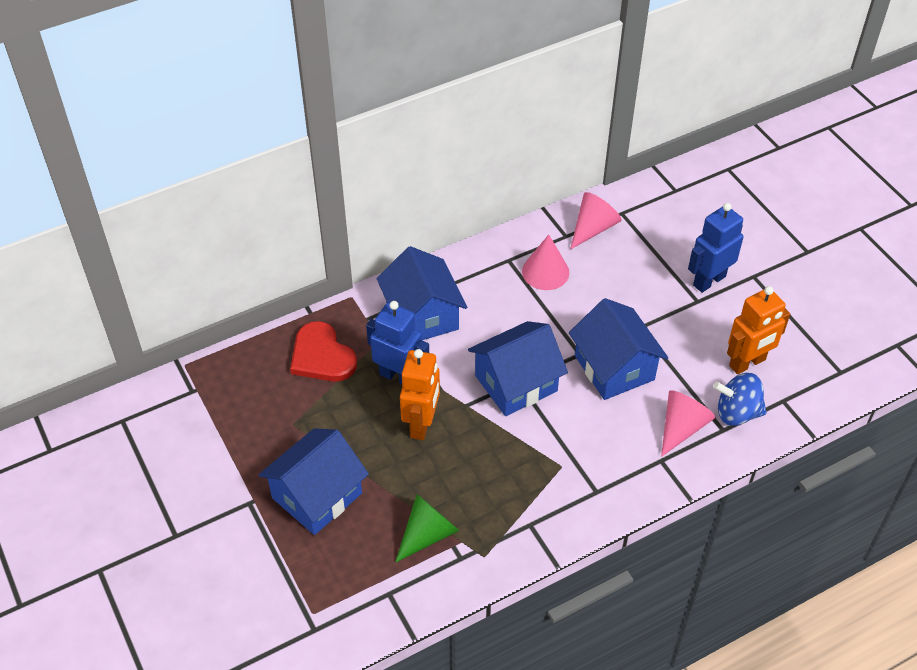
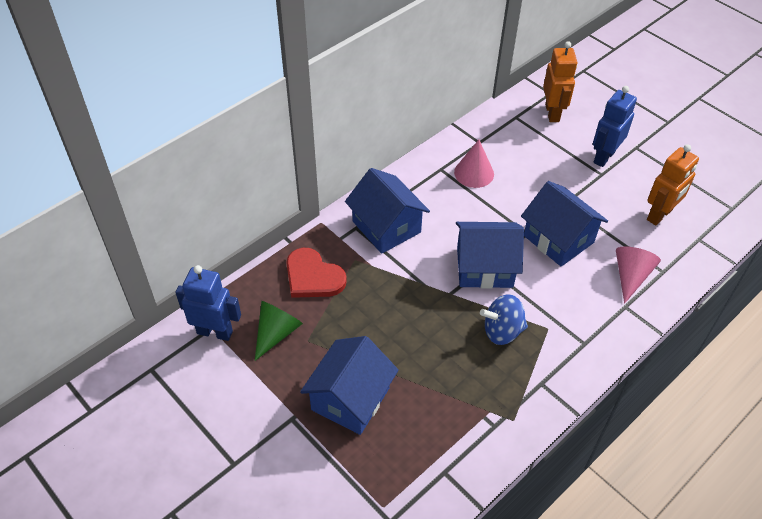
camera: 15 degrees left, 0 degrees up
blue robot [366,301,429,385] -> blue robot moved to [175,265,241,341]
green cone [395,494,459,563] -> green cone moved to [255,301,303,361]
orange robot [400,349,440,440] -> orange robot moved to [543,41,577,122]
blue house [468,321,568,416] -> blue house turned 45 degrees clockwise [456,222,524,289]
pink cone [570,192,622,250] -> none
blue spinning top [713,373,767,426] -> blue spinning top moved to [480,294,528,345]

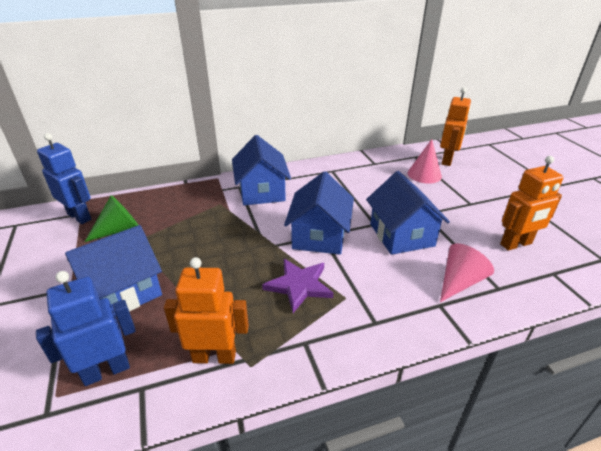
camera: 25 degrees right, 15 degrees down
red heart [286,248,347,298] -> none
pink cone [454,140,494,188] -> pink cone moved to [408,139,442,184]
blue house [456,222,524,289] -> blue house turned 75 degrees clockwise [284,171,354,254]
blue spinning top [480,294,528,345] -> purple star [262,259,333,313]
blue robot [593,86,637,167] -> blue robot moved to [36,271,136,386]
none -> orange robot [164,257,249,364]

